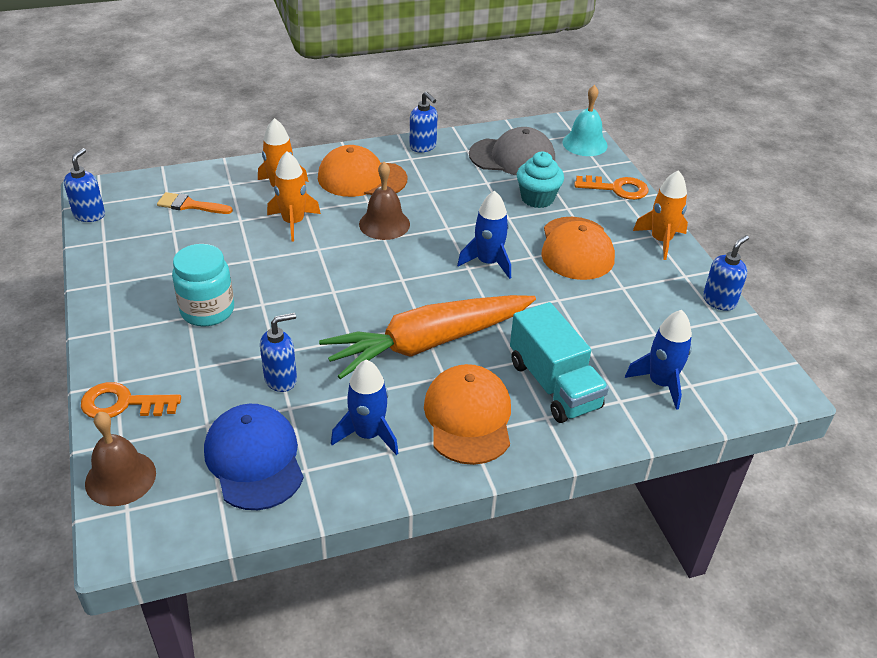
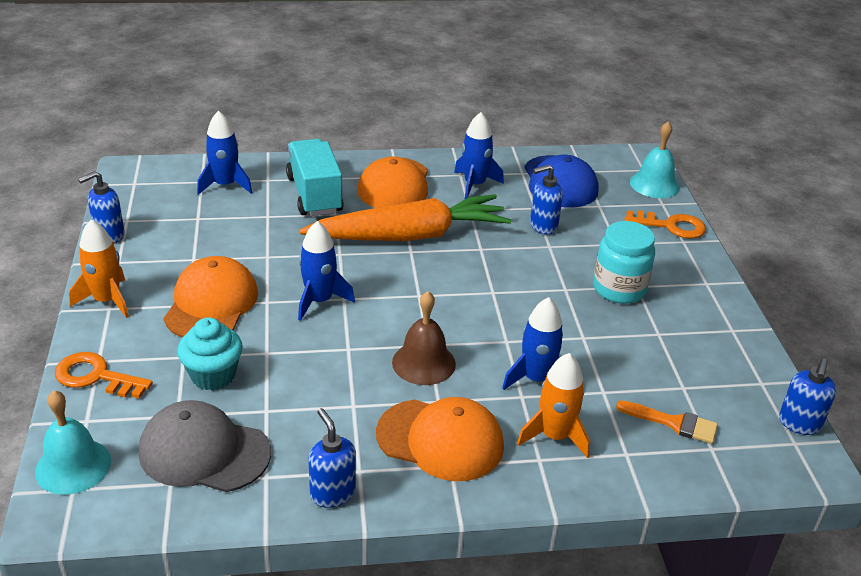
camera: 170 degrees left, 5 degrees down
brown bell [85,412,156,506] -> turquoise bell [630,121,680,198]
orange rocket [267,151,321,242] -> blue rocket [502,297,563,390]

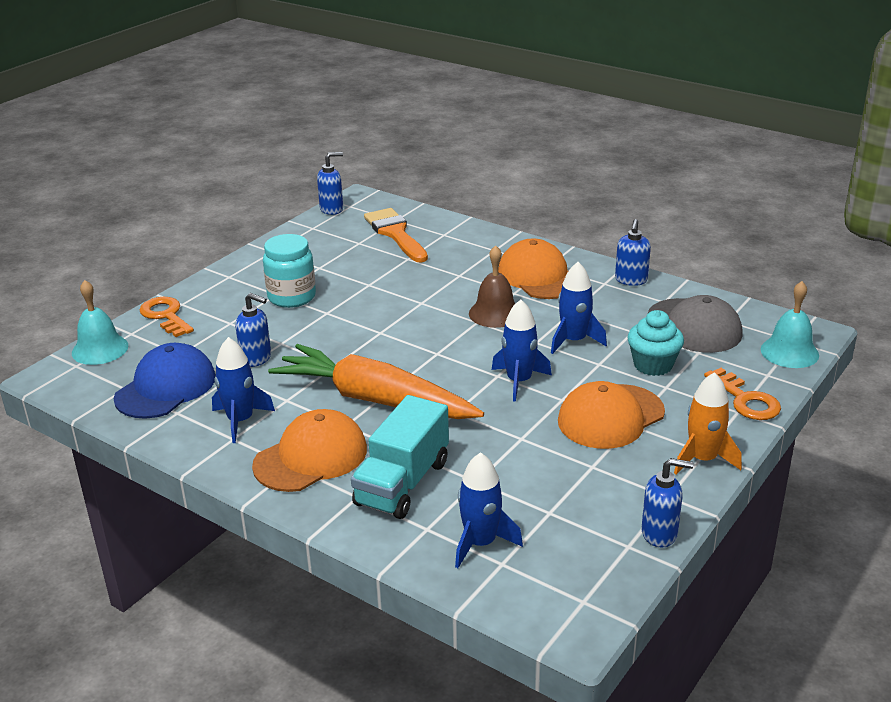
camera: 135 degrees left, 5 degrees down
blue rocket [502,297,563,390] -> blue rocket moved to [551,262,607,354]
orange rocket [517,353,590,458] -> none
orange brush [616,400,718,444] -> orange brush [364,208,428,262], size x1.61

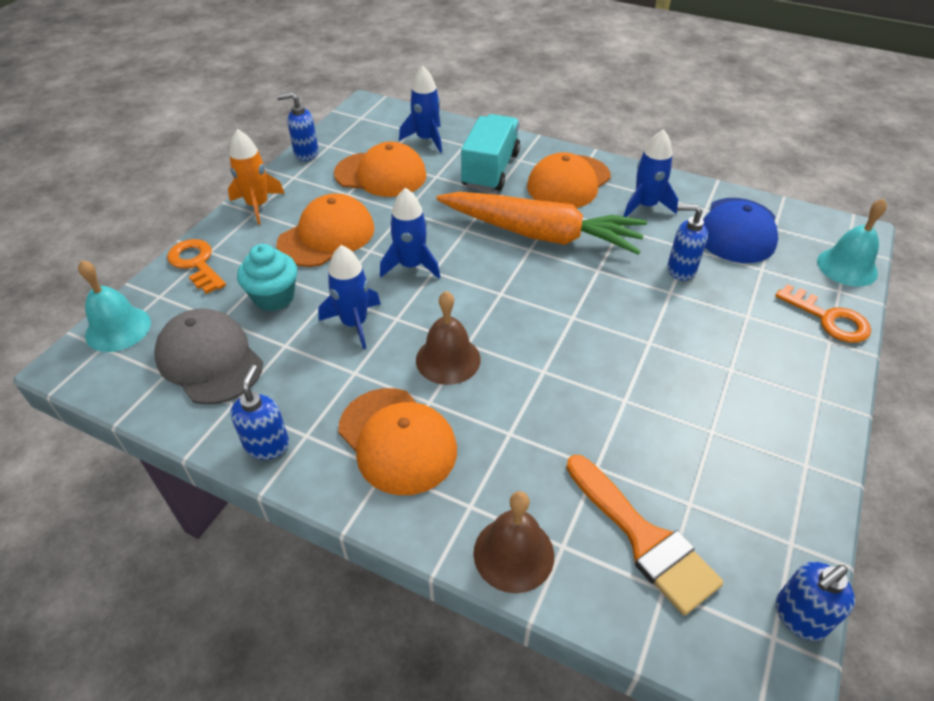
camera: 170 degrees right, 15 degrees up
turquoise jar [263,234,316,308] -> none
none -> orange cap [334,142,427,197]
none -> brown bell [473,491,554,593]

